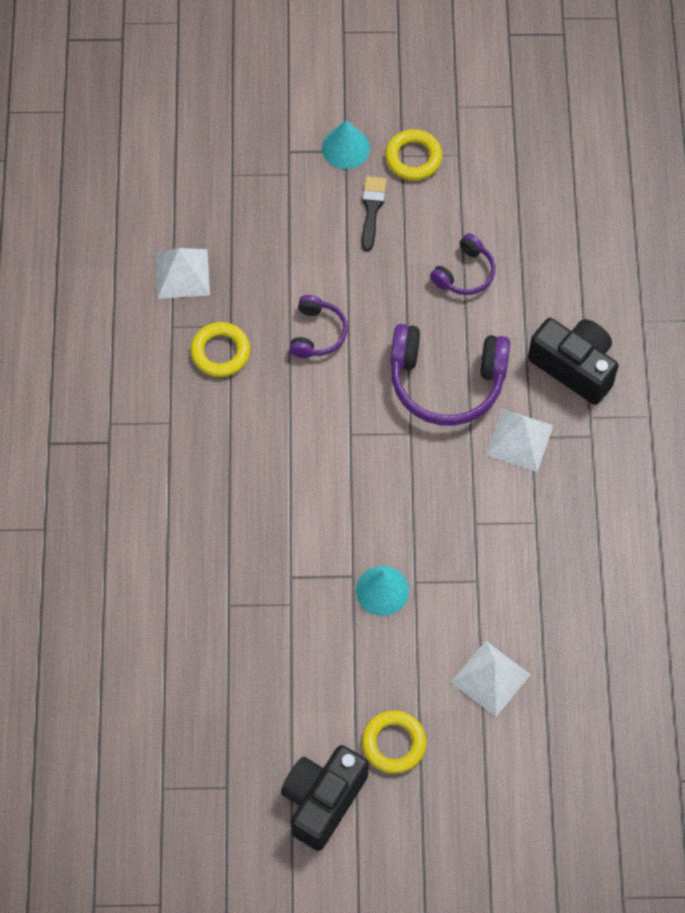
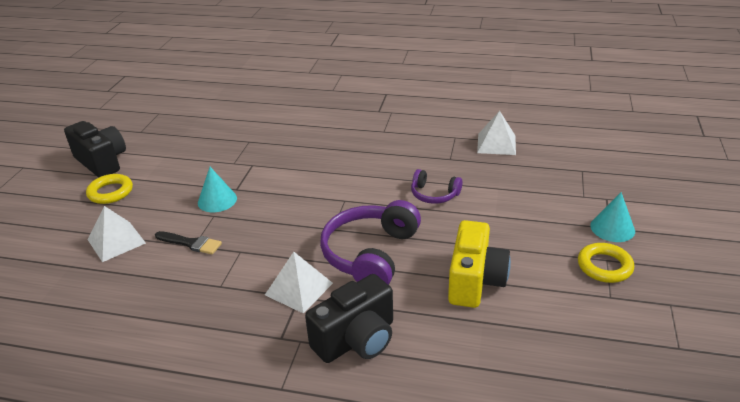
camera: 105 degrees right, 30 degrees down
yellow ring [191,322,250,377] -> none
black brush [362,176,387,251] -> black brush moved to [155,231,222,255]
purple headphones [430,233,495,295] -> yellow camera [448,220,511,308]

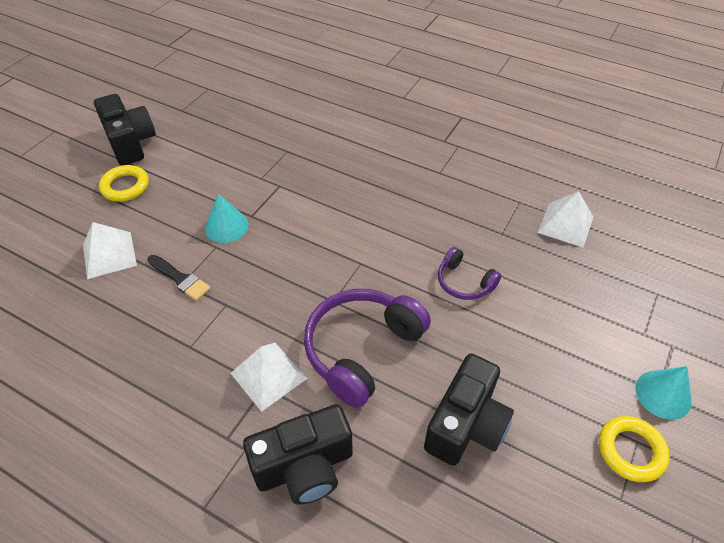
camera: 15 degrees right, 15 degrees up
yellow camera [448,220,511,308] -> black camera [424,354,514,466]

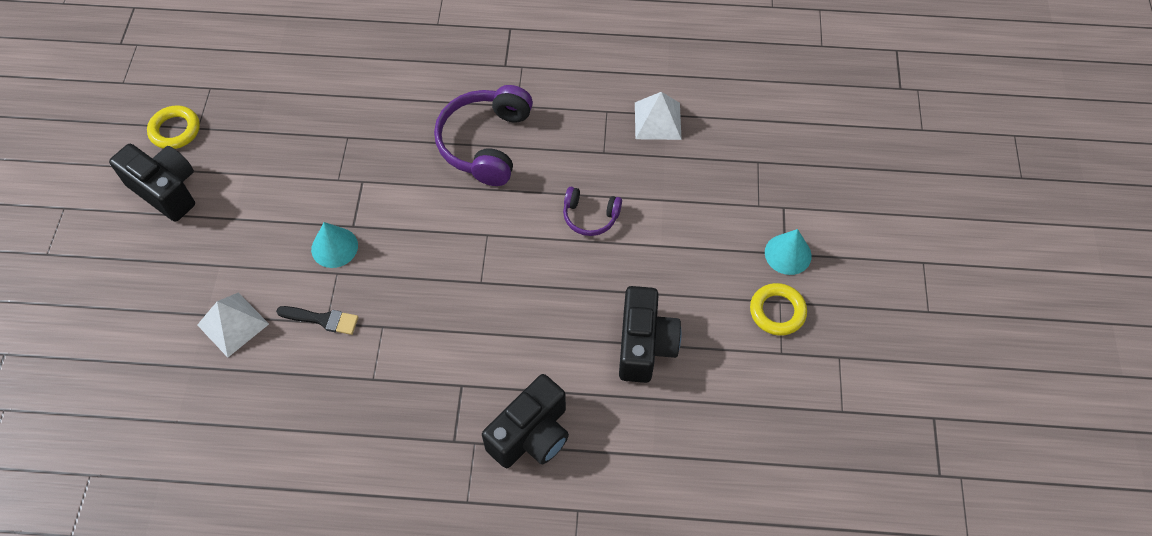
camera: 25 degrees left, 10 degrees up
yellow ring [99,165,149,202] -> yellow ring moved to [147,105,200,149]
white pyramid [230,343,307,412] -> none
purple headphones [304,289,431,408] -> purple headphones moved to [434,85,533,186]

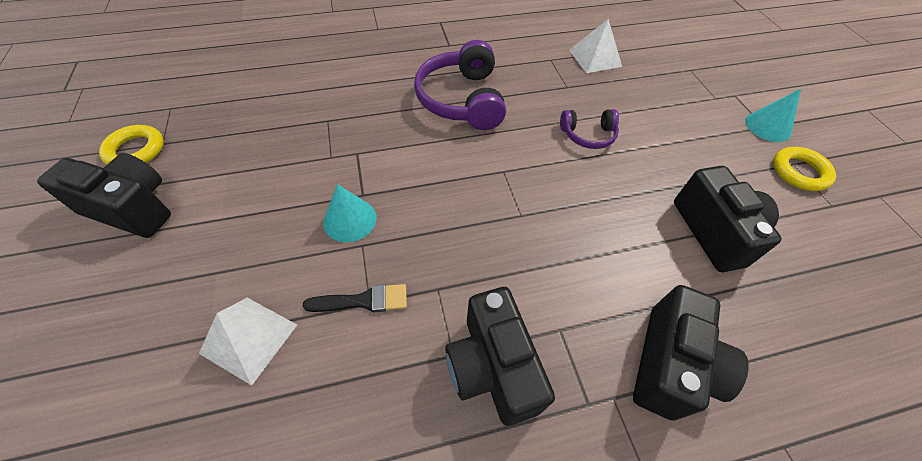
camera: 20 degrees left, 5 degrees down
none -> black camera [445,287,555,426]

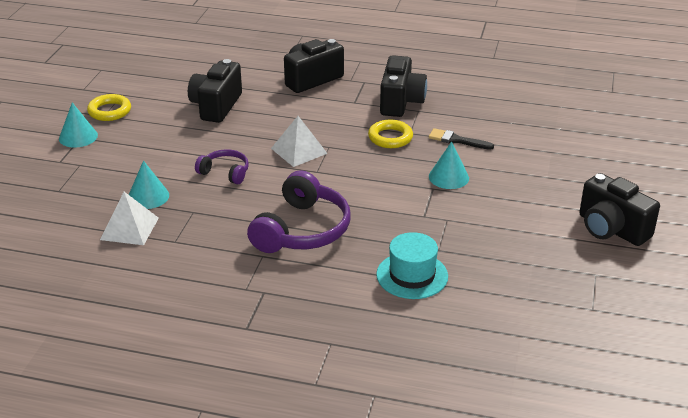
camera: 150 degrees left, 20 degrees down
yellow ring [99,125,164,164] -> yellow ring moved to [368,120,413,148]
white pyramid [199,298,297,386] -> white pyramid moved to [271,116,328,167]
none -> turquoise cone [129,160,169,209]
none -> turquoise hat [376,232,448,299]

